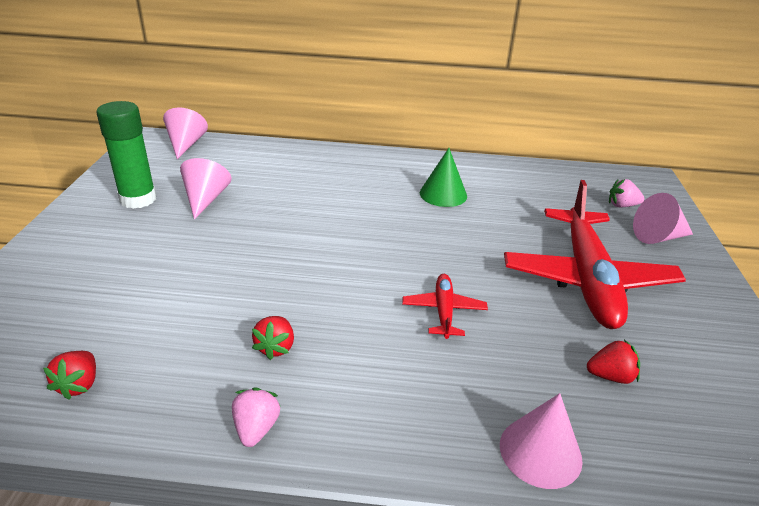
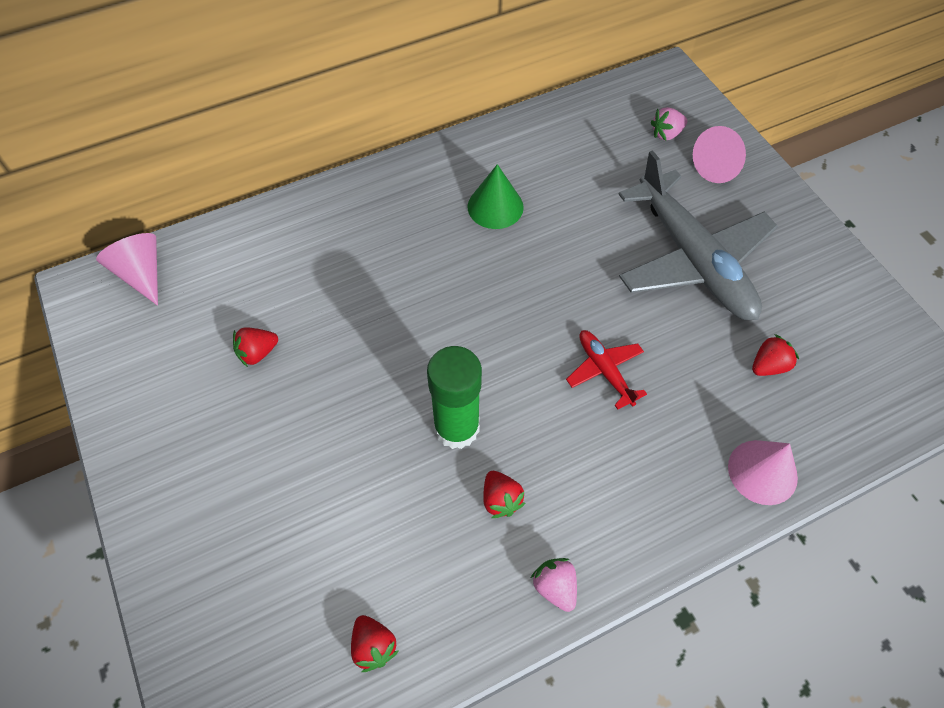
camera: 30 degrees left, 25 degrees up
green glue stick [96,101,157,209] -> green glue stick moved to [427,346,482,449]
pink cone [180,158,231,220] -> red strawberry [233,327,278,367]
red plane [504,180,686,329] -> grey plane [618,150,778,320]

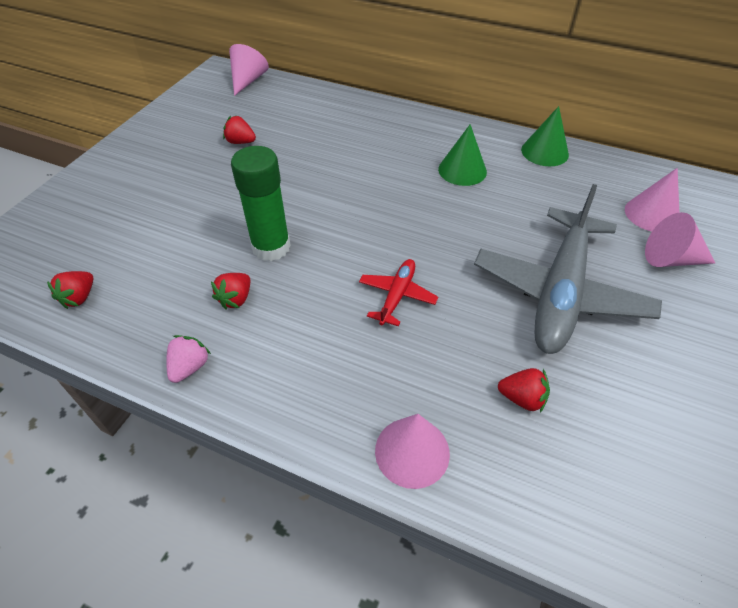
camera: 50 degrees right, 10 degrees down
pink strawberry [651,107,687,140] -> pink cone [625,168,679,232]
none -> green cone [521,106,569,166]

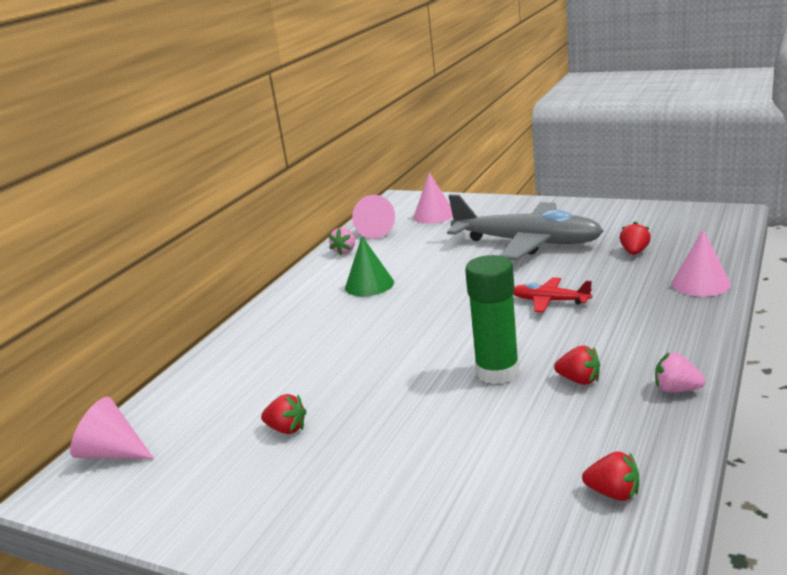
camera: 85 degrees left, 25 degrees down
red strawberry [223,116,256,144] -> red strawberry turned 90 degrees counterclockwise [261,394,307,434]
green cone [521,106,569,166] -> pink strawberry [329,228,355,255]
pink cone [645,212,715,267] -> pink cone moved to [352,195,395,239]

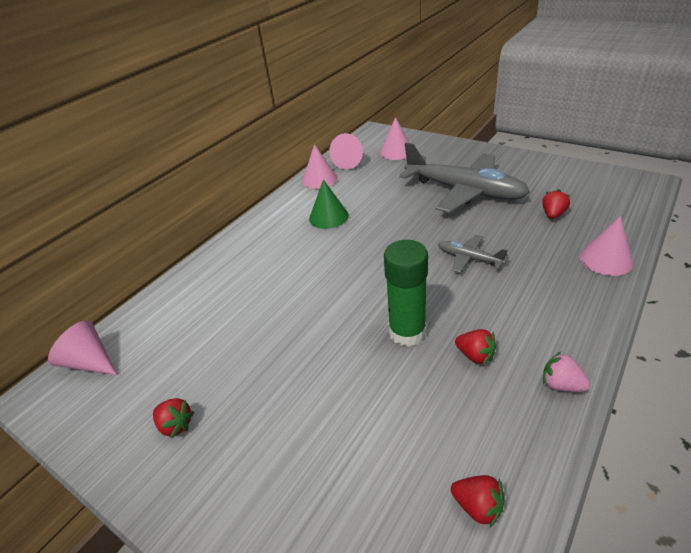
camera: 10 degrees right, 15 degrees up
red strawberry [261,394,307,434] -> red strawberry moved to [153,398,194,438]
pink strawberry [329,228,355,255] -> pink cone [302,144,337,189]
red plane [513,277,592,312] -> grey plane [438,235,507,273]

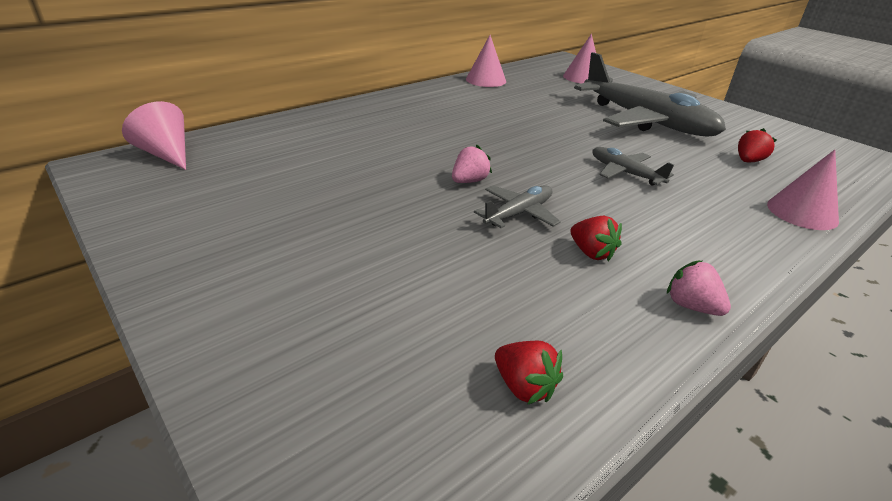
camera: 10 degrees right, 5 degrees down
red strawberry [153,398,194,438] -> none
green cone [309,179,349,229] -> none
pink cone [329,133,363,169] -> none
green glue stick [384,240,428,347] -> grey plane [474,185,561,228]
none -> pink strawberry [452,145,492,183]

